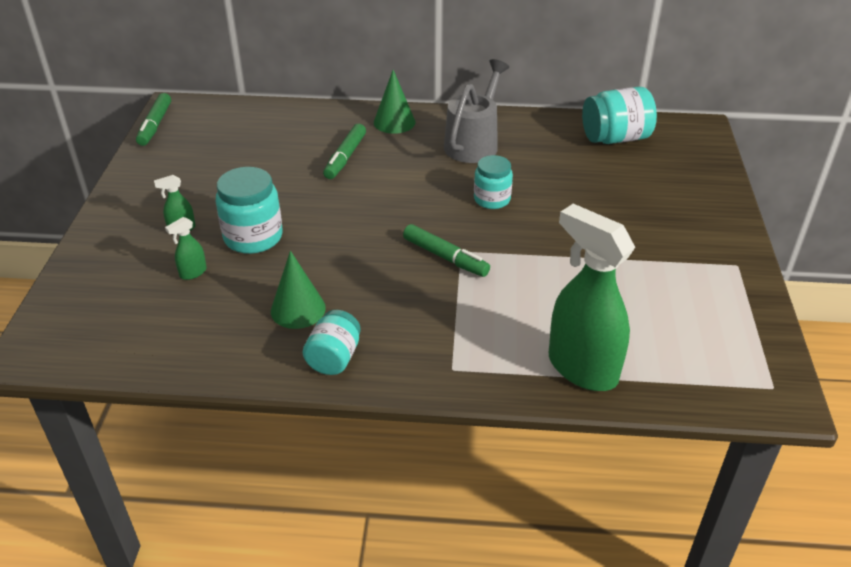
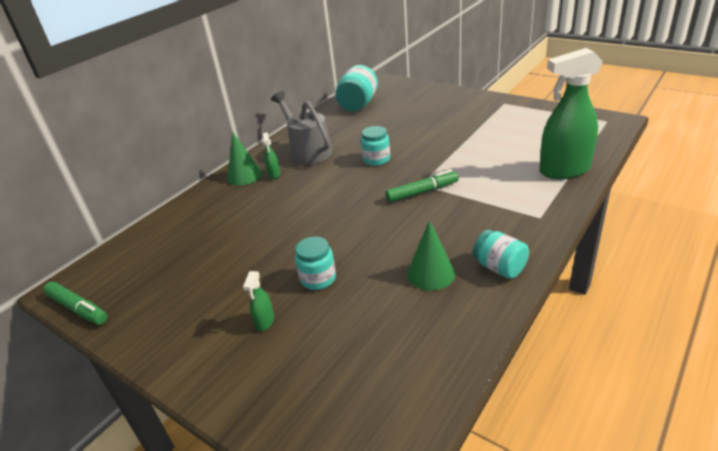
camera: 55 degrees left, 5 degrees down
green spray bottle [165,217,207,280] -> green spray bottle moved to [262,133,280,179]
turquoise jar [216,167,283,254] -> turquoise jar [295,236,336,290], size x0.66
green marker [323,124,366,179] -> none

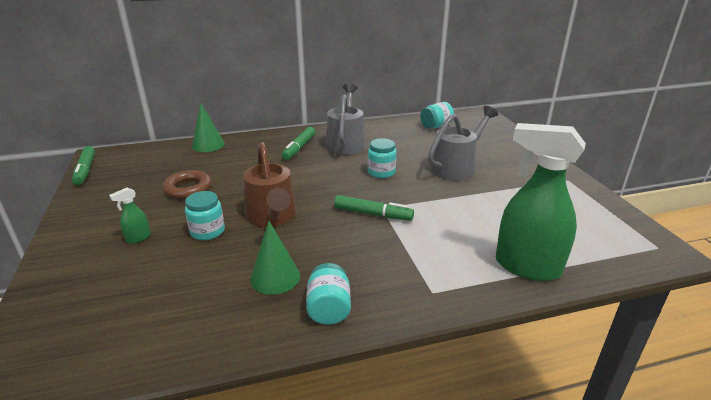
camera: 35 degrees right, 5 degrees down
green cone [227,133,262,186] -> green cone moved to [192,103,225,152]
green spray bottle [262,133,280,179] -> green marker [281,127,315,160]
turquoise jar [335,65,378,112] -> turquoise jar [420,102,454,129], size x0.66
none -> brown ring [163,170,212,199]
none -> brown watering can [243,142,297,227]
none -> grey watering can [428,106,498,180]

